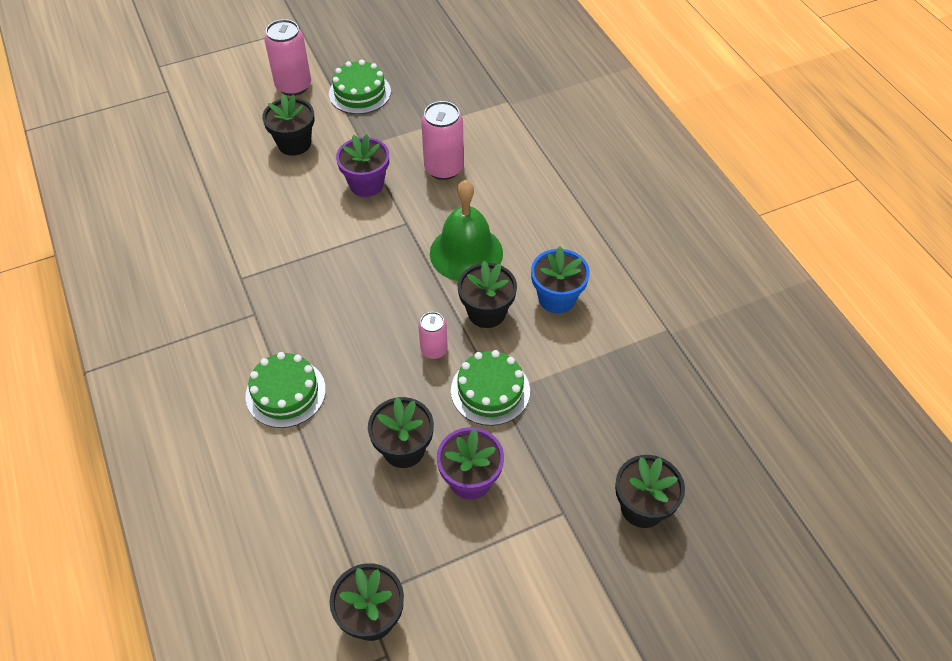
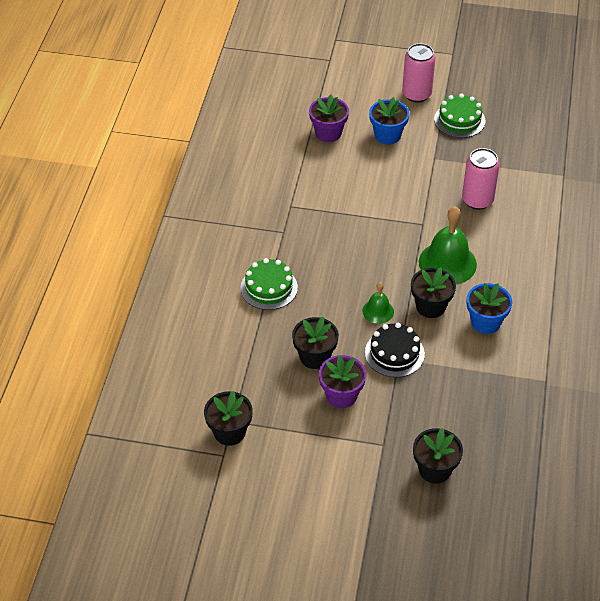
camera: 35 degrees right, 5 degrees down
black flower pot [262,94,314,156] -> blue flower pot [369,97,409,145]
purple flower pot [336,134,389,197] -> purple flower pot moved to [309,94,349,142]
pink can [418,312,448,359] -> green bell [362,282,394,324]
green cake [451,350,530,426] -> black cake [365,323,425,378]

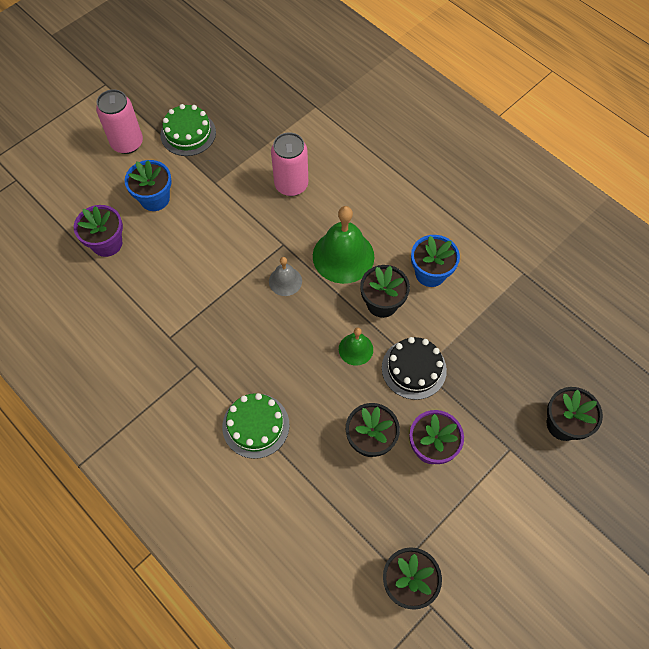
camera: 55 degrees left, 15 degrees up
none -> grey bell [269,257,302,296]

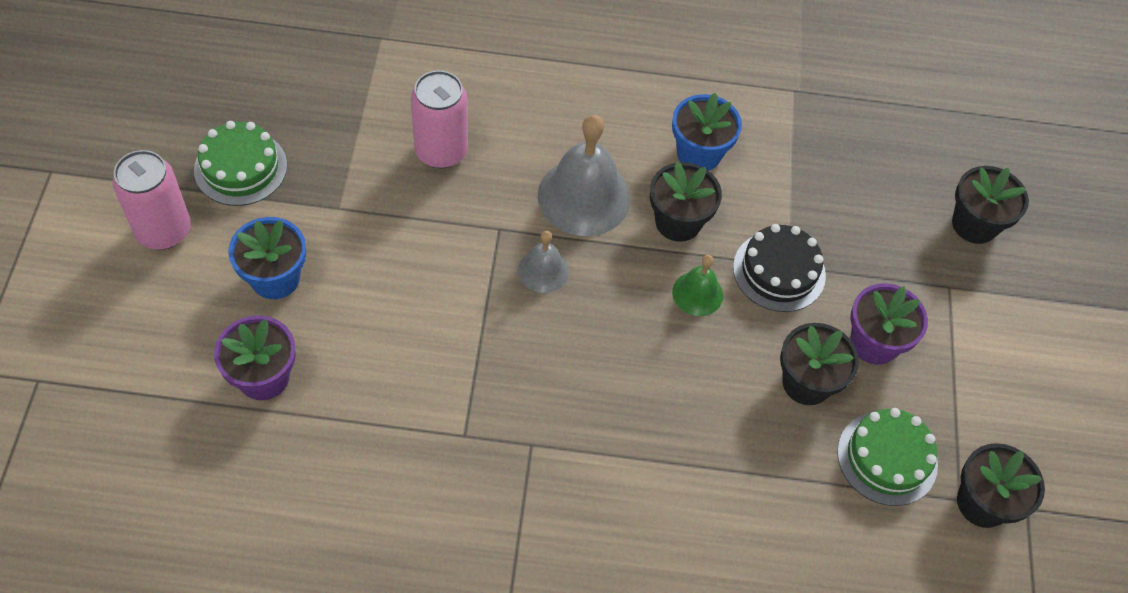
camera: 45 degrees left, 5 degrees down
green cake [222,393,290,459] -> green cake moved to [837,408,938,506]
green bell [313,206,374,284] -> grey bell [538,115,631,236]

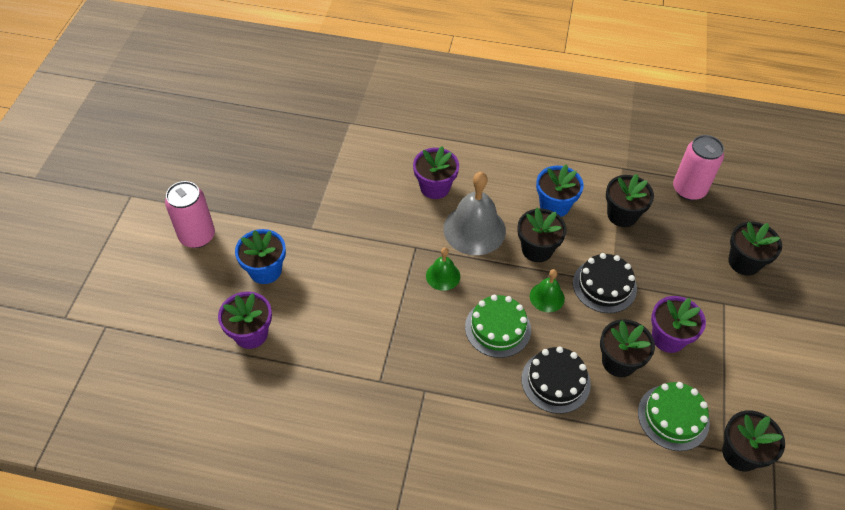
camera: 10 degrees right, 5 degrees down
green cake [194,121,287,206] -> green cake moved to [465,295,531,358]
pink can [411,70,468,169] -> pink can moved to [673,135,724,200]
grey bell [518,231,569,293] -> green bell [426,248,460,291]
none -> purple flower pot [413,146,459,199]
none -> black cake [522,346,591,414]
none -> black flower pot [606,174,654,227]

